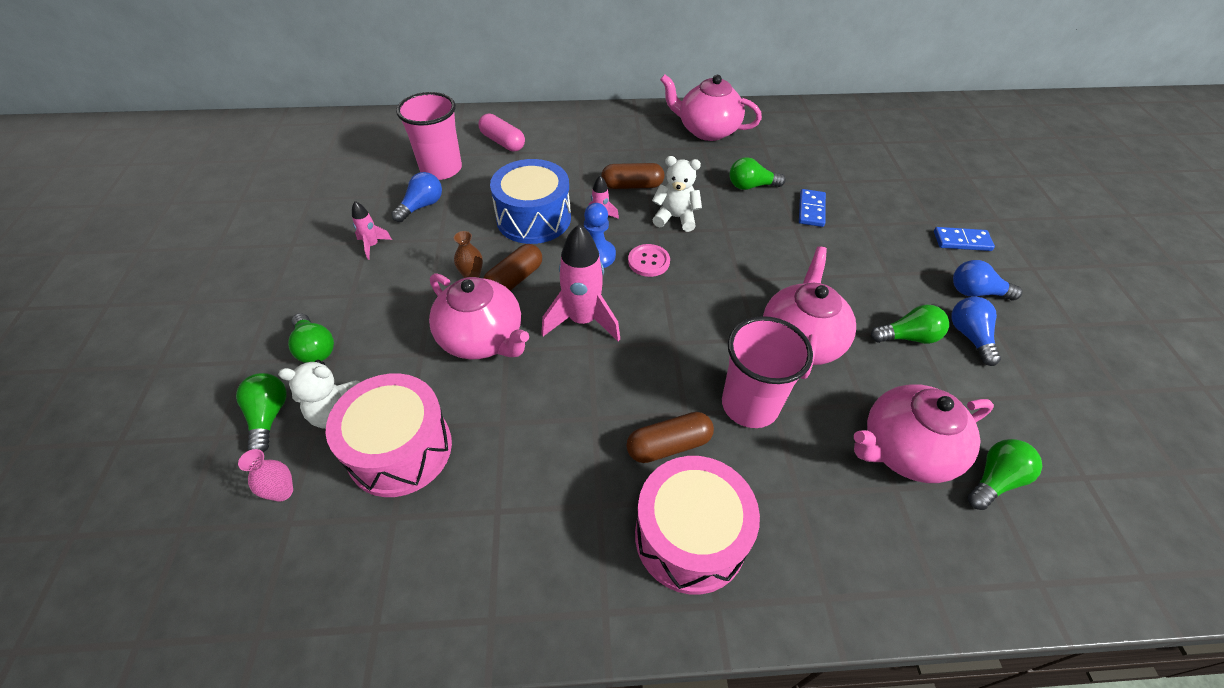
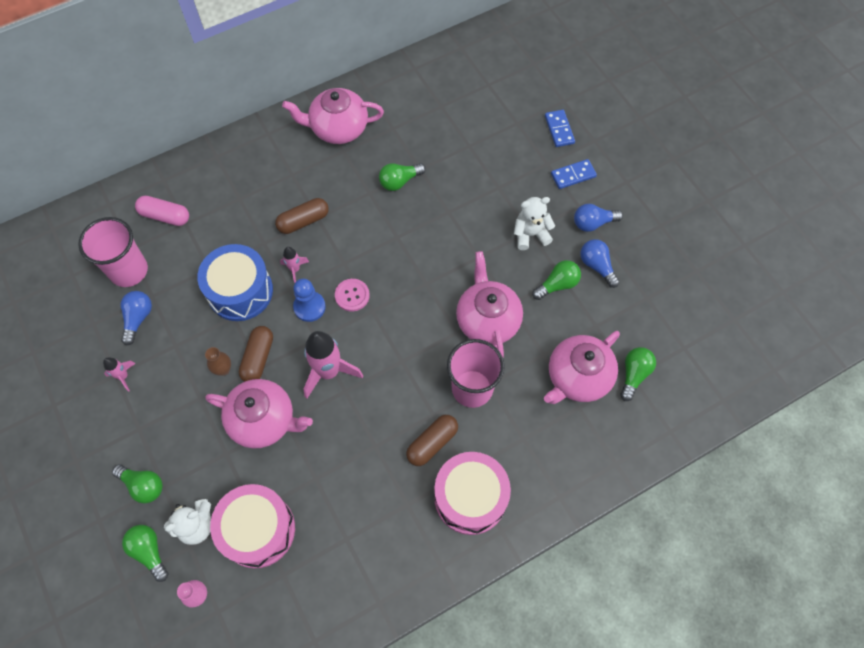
camera: 25 degrees left, 15 degrees up
white teddy bear [652,156,702,232] -> white teddy bear moved to [514,197,555,250]
blue domino [799,189,826,227] -> blue domino moved to [545,110,575,147]

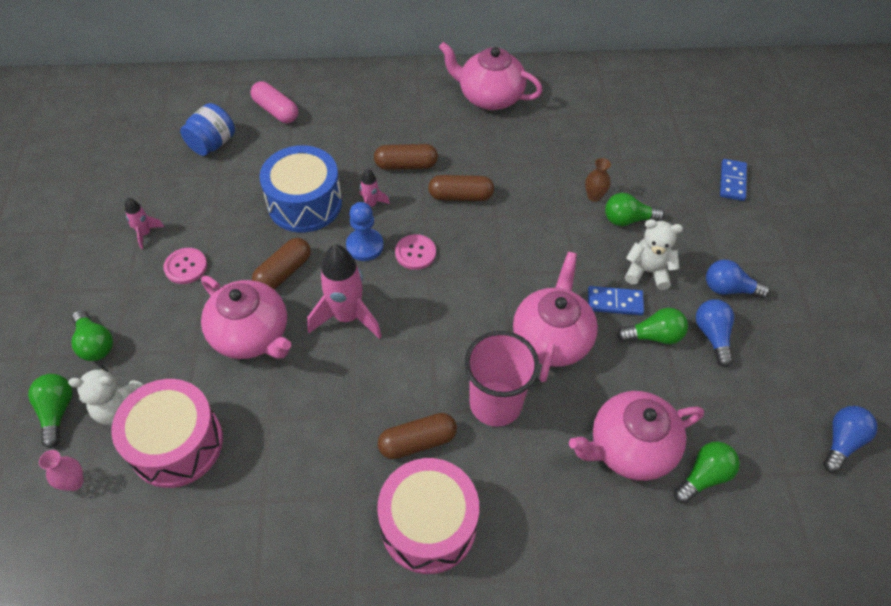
camera: 25 degrees right, 10 degrees down
pink cup [78,217,148,287] -> blue jar [180,103,235,156]
blue light bulb [121,291,152,346] -> blue light bulb moved to [823,406,877,473]
brown vase [205,347,231,376] -> brown vase moved to [585,158,611,202]
green light bulb [379,163,426,191] -> green light bulb moved to [605,193,665,226]
blue domino [551,159,597,189] -> blue domino moved to [588,286,644,315]
none -> pink button [163,248,207,284]
none -> brown capsule [428,175,494,201]

